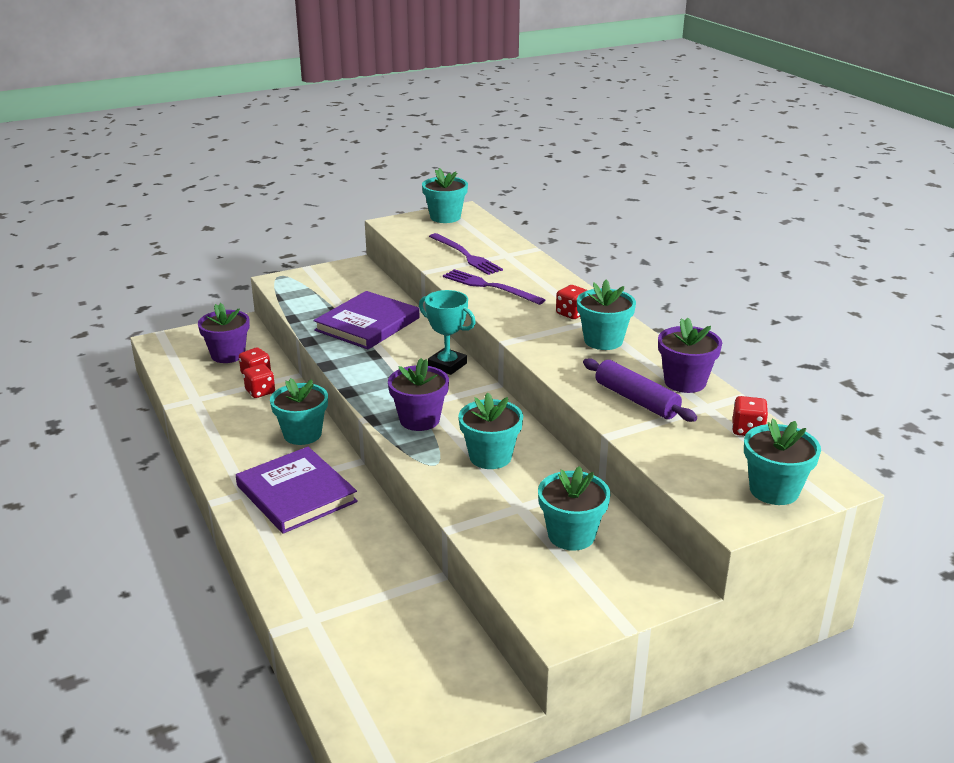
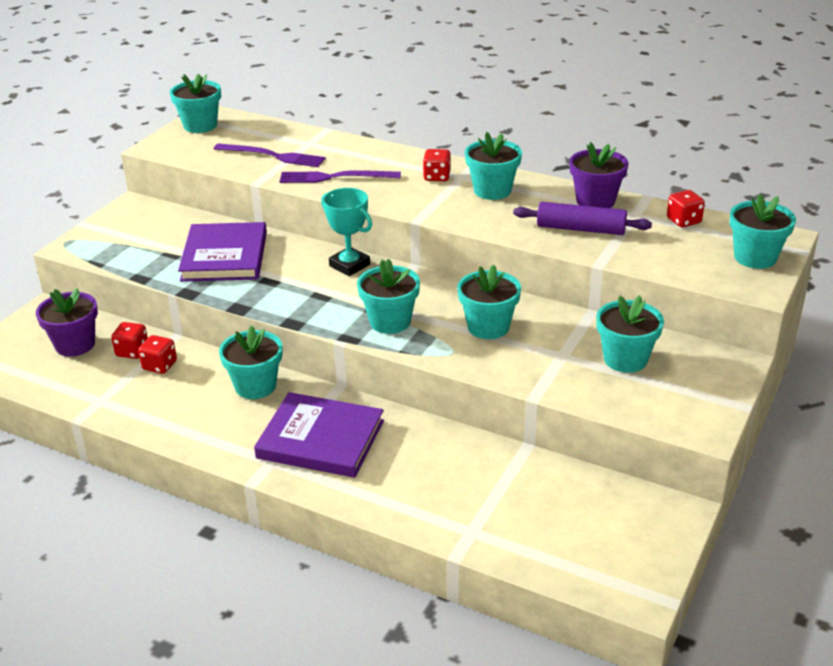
camera: 35 degrees left, 5 degrees up
purple flower pot [388,358,449,431] -> turquoise flower pot [357,259,420,334]
turquoise trophy [419,290,476,375] -> turquoise trophy turned 45 degrees clockwise [321,188,372,276]

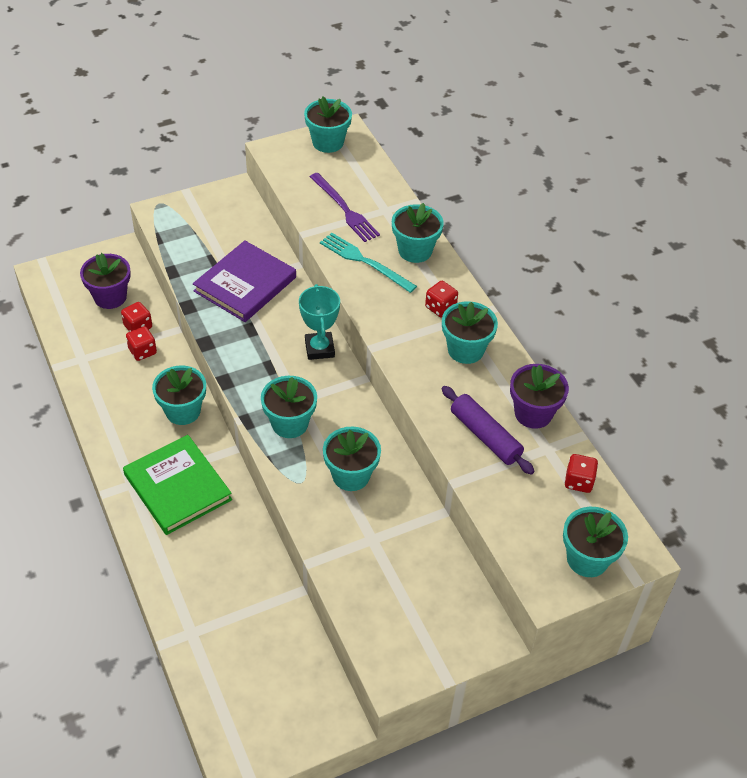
camera: 35 degrees right, 15 degrees up
purple book [254,392,384,478] -> green book [123,435,232,535]
purple fork [280,170,401,183] -> turquoise fork [320,233,417,293]
turquoise flower pot [596,295,664,373] -> turquoise flower pot moved to [392,203,444,263]

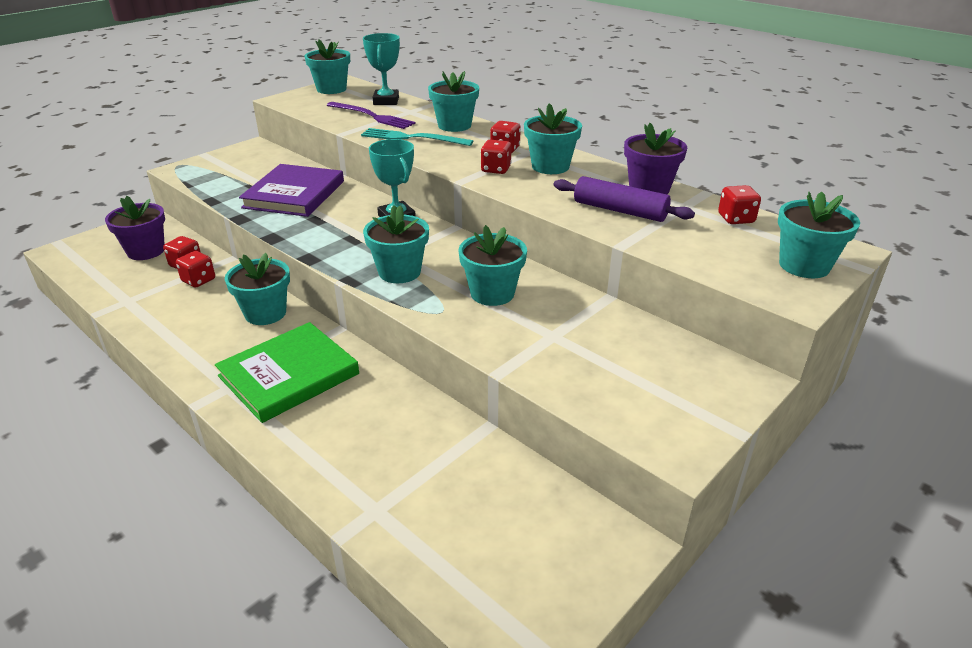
camera: 20 degrees left, 15 degrees down
green book [123,435,232,535] -> green book turned 75 degrees counterclockwise [215,322,359,423]
none -> turquoise trophy [363,33,400,105]
none -> red dice [481,140,512,174]

